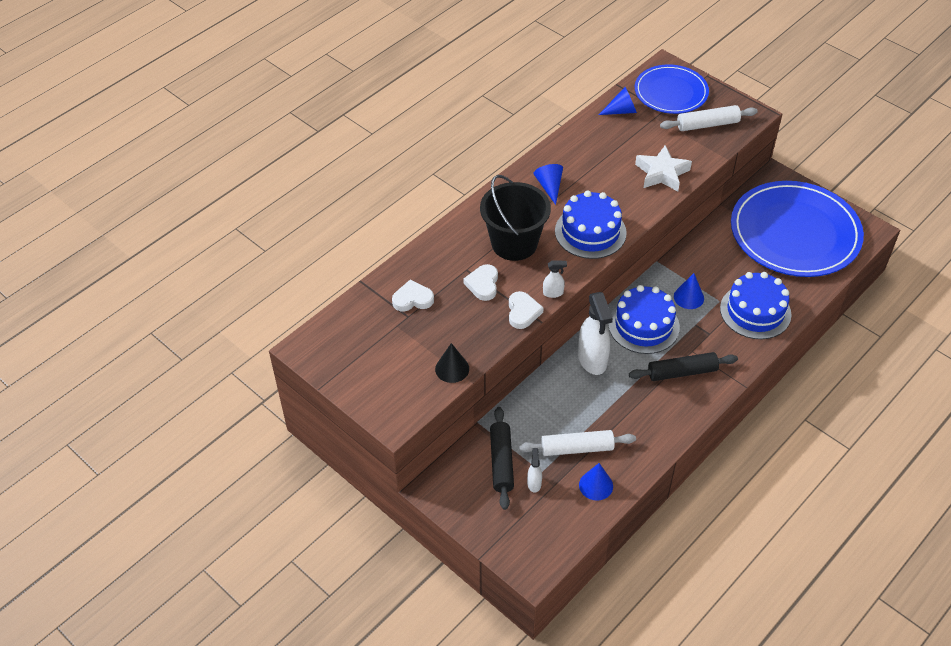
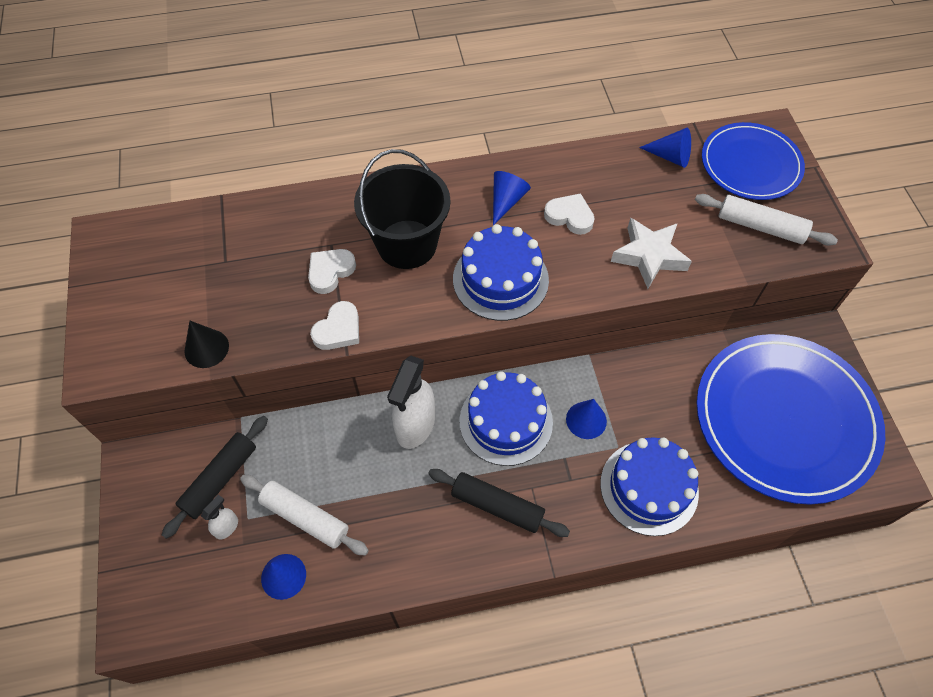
camera: 35 degrees right, 10 degrees up
white heart [392,280,434,312] -> white heart moved to [544,193,595,235]
white spray bottle [543,260,567,298] -> none

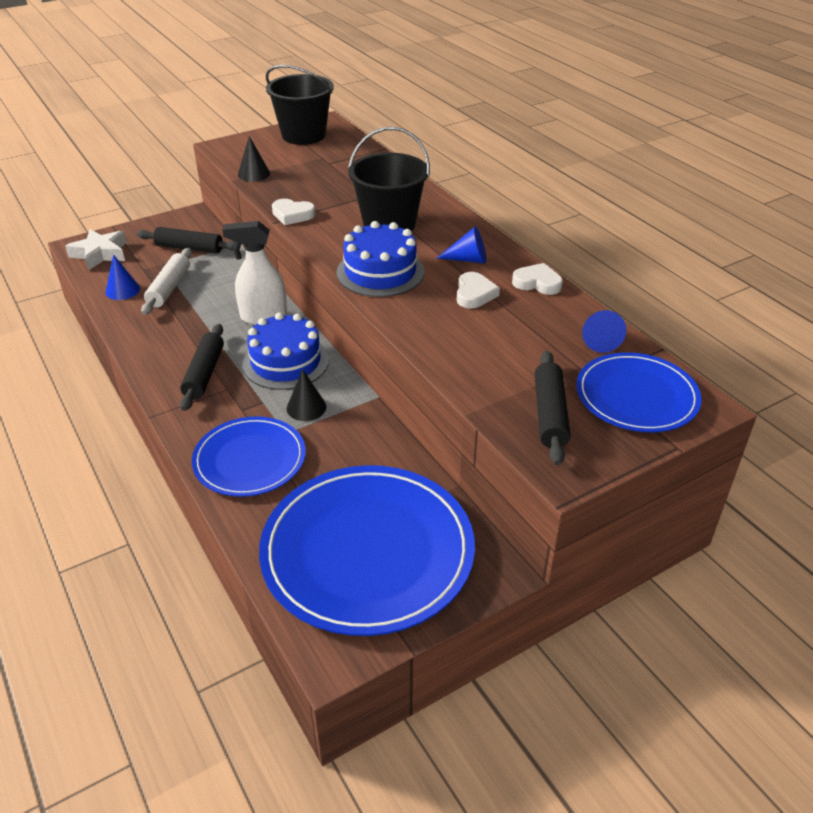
camera: 70 degrees right, 20 degrees down
white spray bottle [201,495,238,540] -> none
white heart [308,249,356,294] -> white heart moved to [512,263,563,295]
blue cone [566,399,607,439] -> black cone [287,369,326,421]
blue cake [600,437,699,536] -> blue plate [192,416,306,497]
white star [611,218,692,289] -> white star moved to [65,229,127,270]
white rolling pin [695,194,838,246] -> black rolling pin [534,351,570,465]
none -> black bucket [266,65,334,145]

